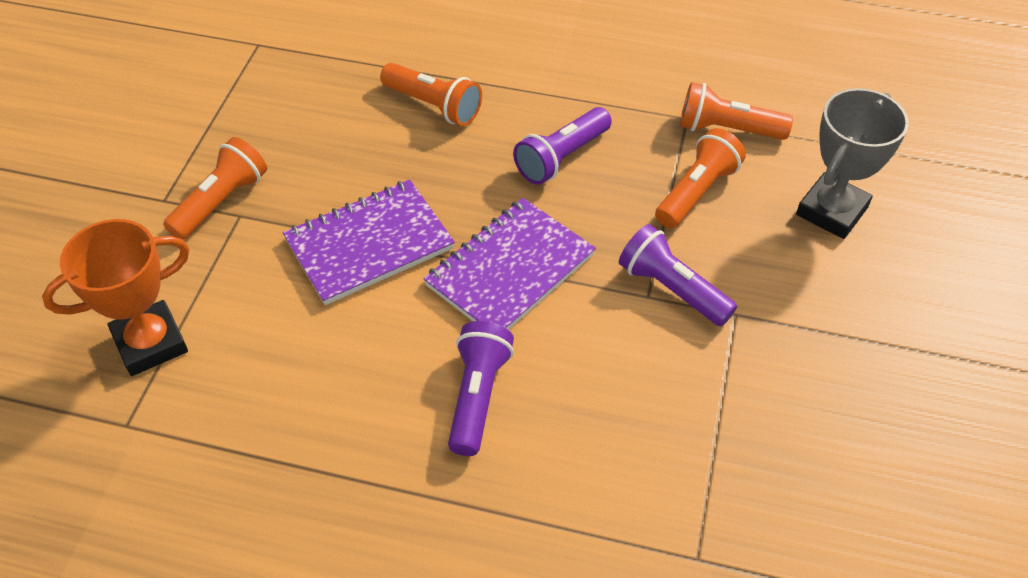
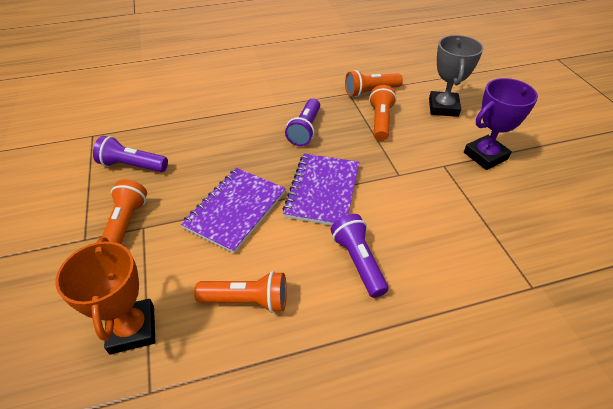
camera: 30 degrees left, 5 degrees down
orange trophy [42,219,189,376] -> orange trophy turned 45 degrees counterclockwise [55,237,155,354]
orange flashlight [380,63,482,126] -> orange flashlight moved to [194,271,287,313]
purple flashlight [619,224,737,326] -> purple flashlight moved to [93,136,168,172]
none -> purple trophy [464,78,538,170]

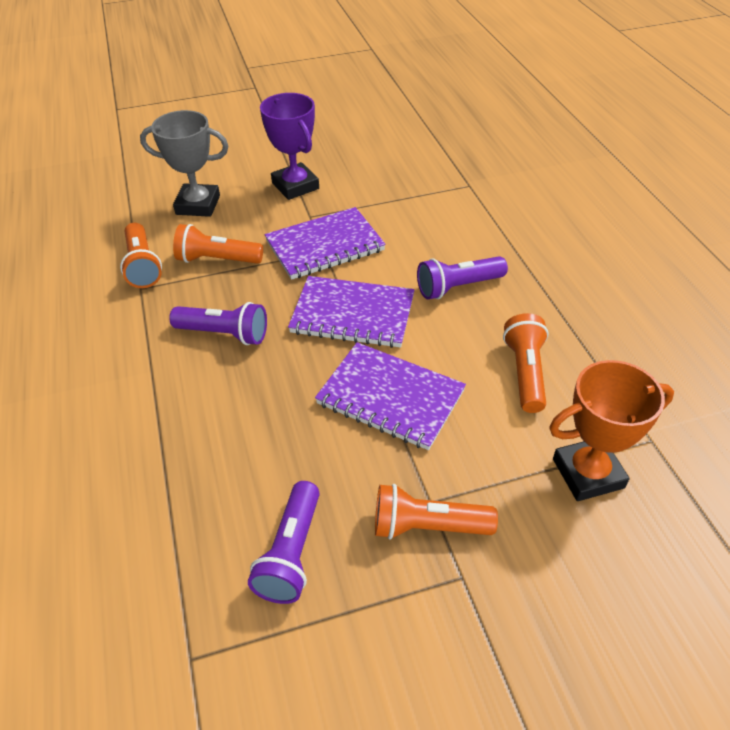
camera: 90 degrees left, 0 degrees up
none -> purple notebook [265,207,386,280]

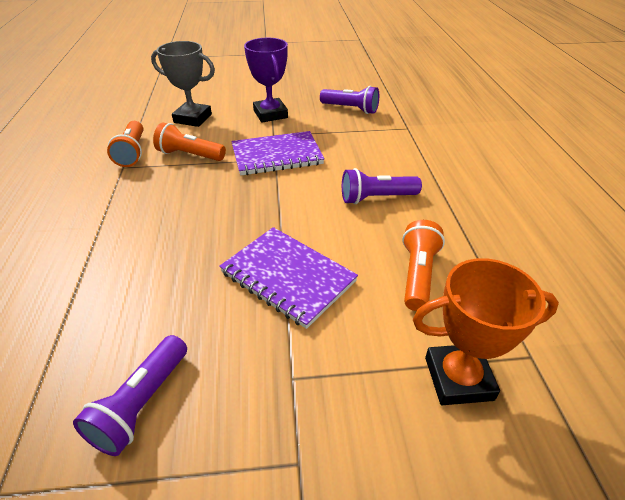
camera: 10 degrees right, 5 degrees down
purple flashlight [169,302,267,345] -> purple flashlight moved to [320,86,379,114]
purple notebook [288,276,415,348] -> none
orange flashlight [375,484,498,539] -> none

